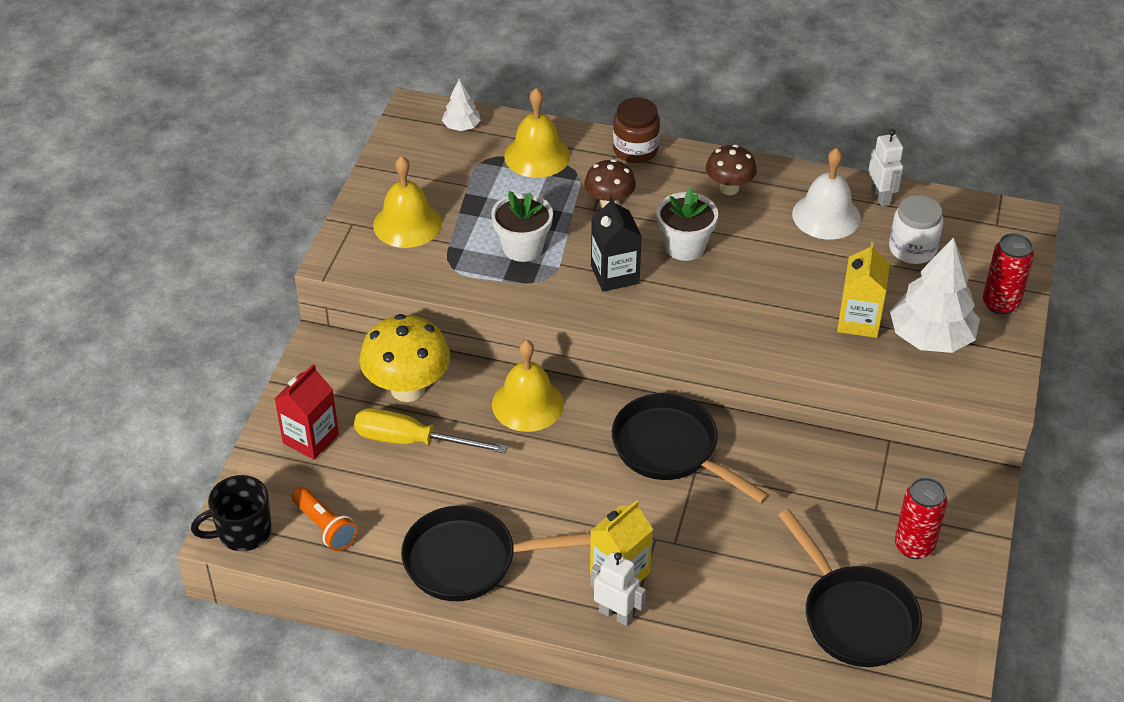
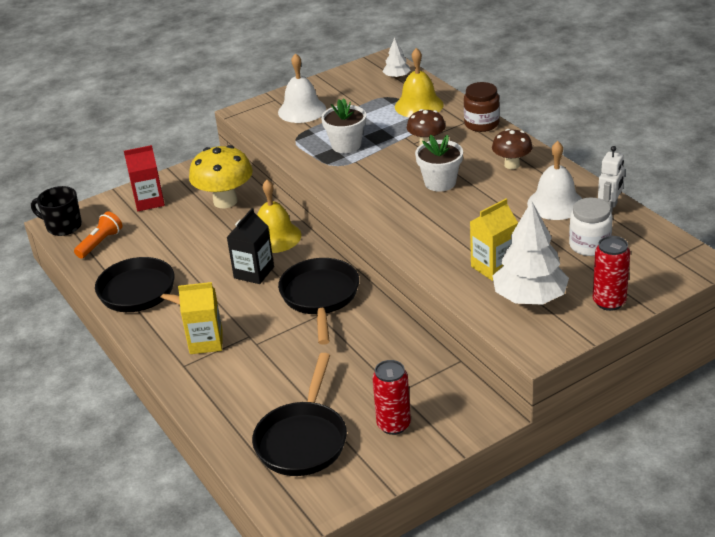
camera: 45 degrees right, 10 degrees down
orange flashlight [292,487,358,551] -> orange flashlight turned 150 degrees counterclockwise [74,211,122,259]
yellow screwdriver [354,408,508,454] -> none
yellow bell [373,156,442,248] -> white bell [278,53,326,123]
white robot [590,552,646,626] -> none
black carton [591,196,642,292] -> black carton moved to [227,208,274,284]

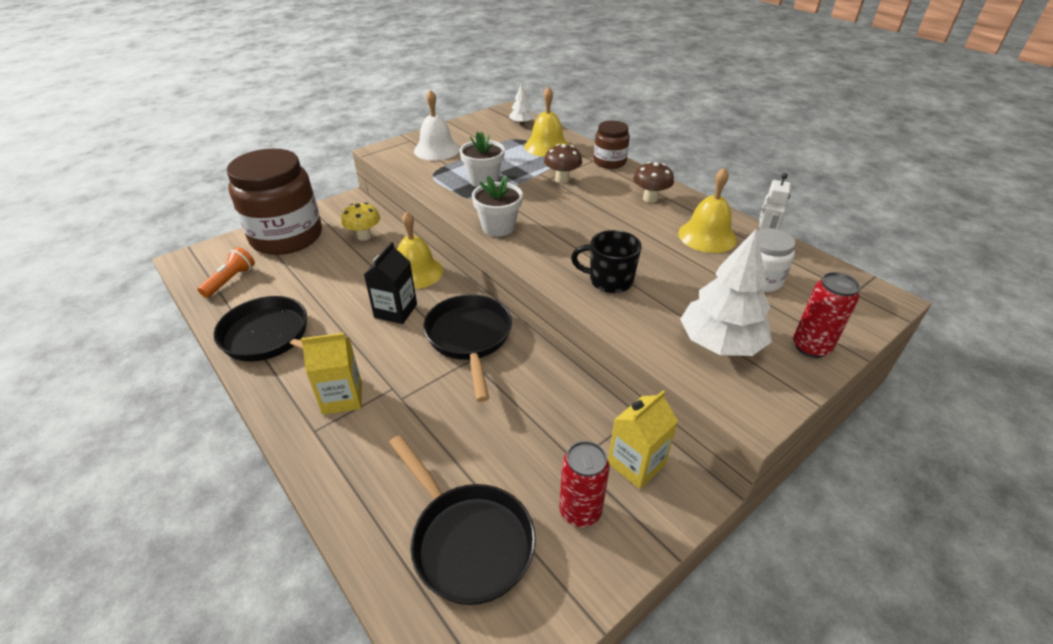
camera: 10 degrees left, 5 degrees up
black mug [31,186,82,236] -> black mug moved to [571,230,642,293]
red carton [124,145,165,211] -> brown jar [227,149,322,255]
yellow mushroom [189,145,253,208] -> yellow mushroom [341,202,380,241], size x0.60
black pan [252,353,347,476] -> black pan turned 45 degrees counterclockwise [389,435,536,605]
white flower pot [415,135,463,192] -> white flower pot moved to [472,175,523,237]
yellow carton [470,199,518,281] -> yellow carton moved to [608,390,678,489]
white bell [527,141,582,220] -> yellow bell [678,167,737,253]

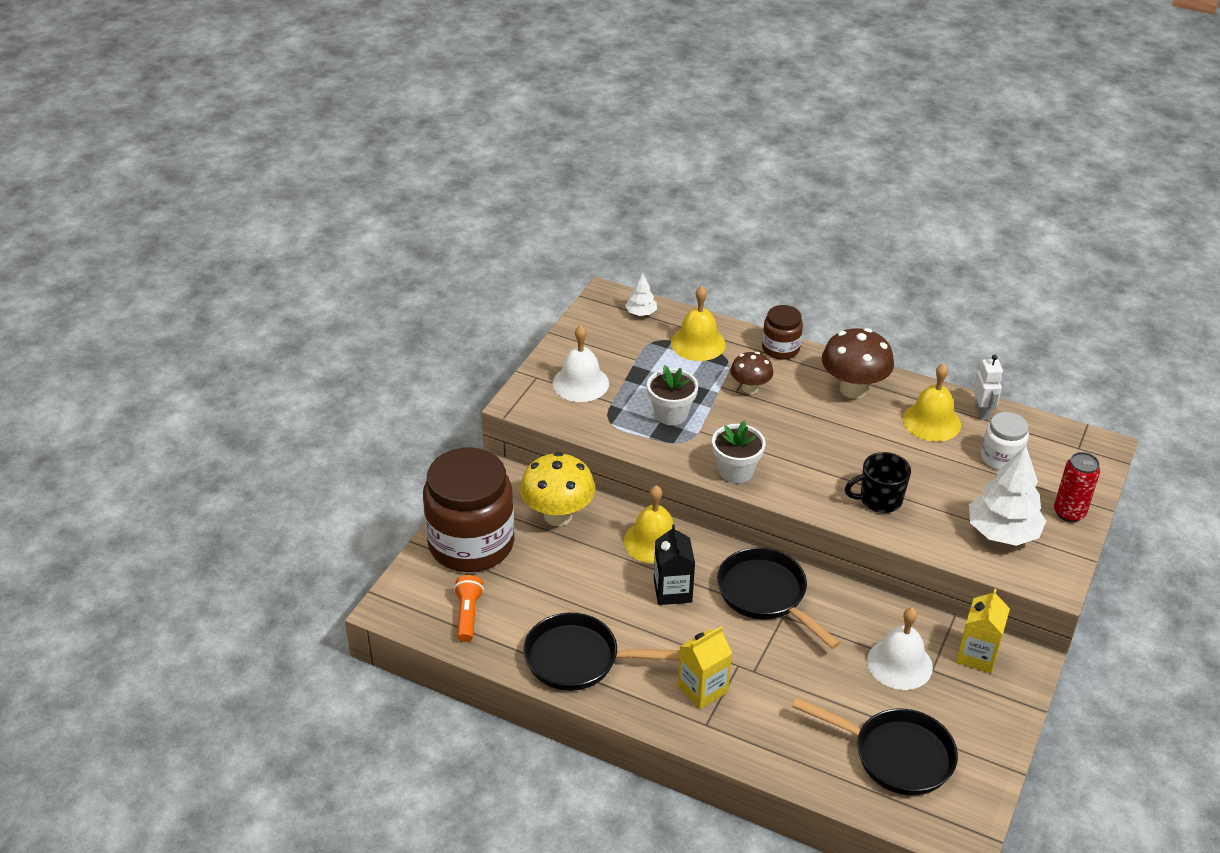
camera: 25 degrees left, 0 degrees up
yellow mushroom [341,202,380,241] -> yellow mushroom [520,452,595,526], size x1.66
red can [559,441,609,527] -> none
brown mushroom [633,162,674,203] -> brown mushroom [822,328,894,398], size x1.66
none -> white bell [867,608,933,690]

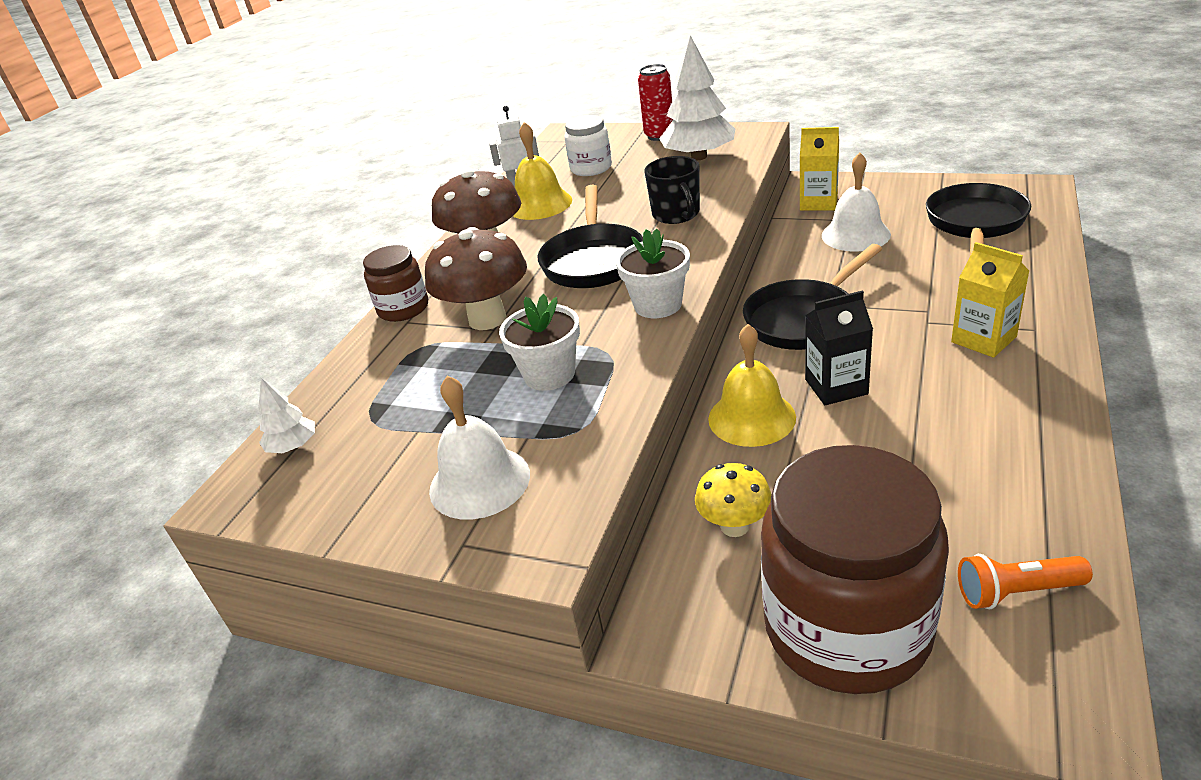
camera: 90 degrees left, 5 degrees down
yellow mushroom [520,452,595,526] -> yellow mushroom [695,463,772,537], size x0.60
black pan [523,613,680,691] -> black pan moved to [538,185,643,288]
yellow bell [671,286,726,361] -> none
brown mushroom [730,352,773,394] -> brown mushroom [425,227,527,330], size x1.66

